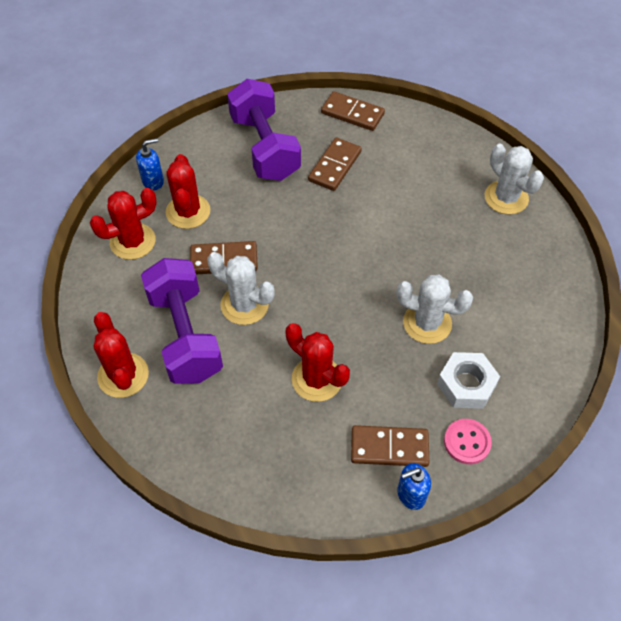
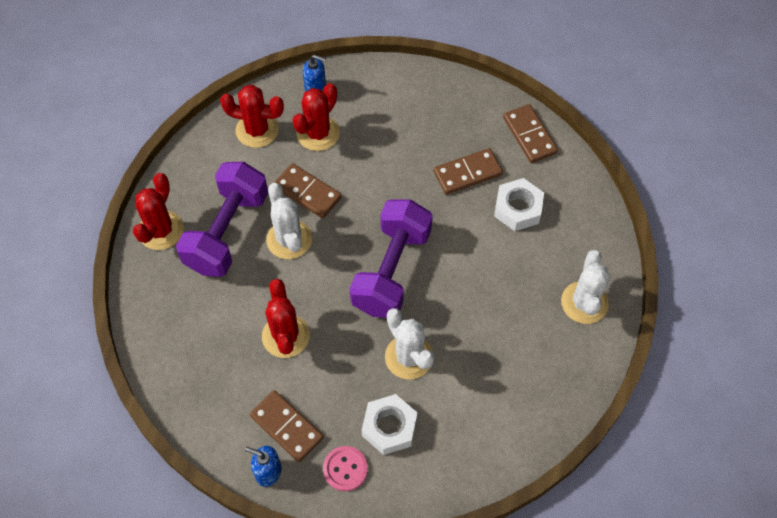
camera: 40 degrees right, 5 degrees up
purple dumbbell [227,79,301,181] -> purple dumbbell moved to [350,200,433,318]
none -> white nut [494,178,544,231]

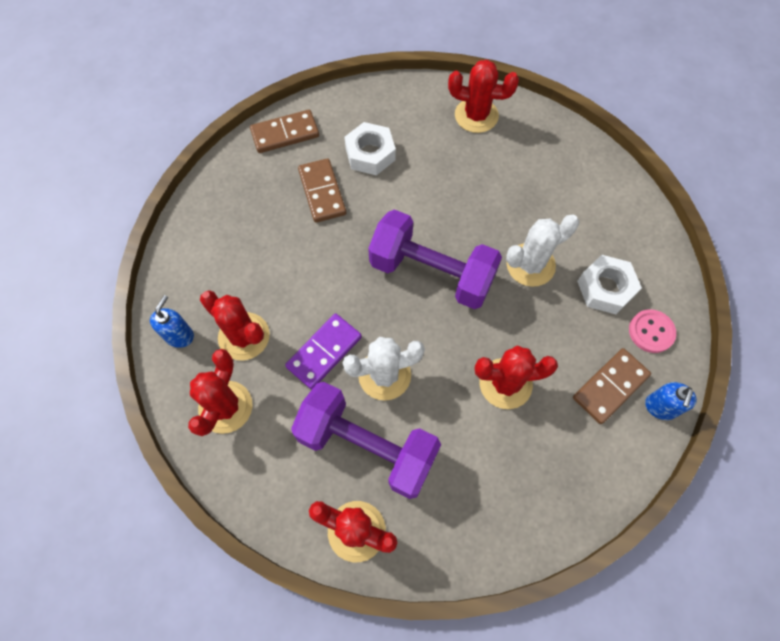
camera: 85 degrees left, 5 degrees up
brown domino [274,163,342,218] -> purple domino [285,313,362,389]
white cactus [561,250,610,324] -> red cactus [448,60,519,133]

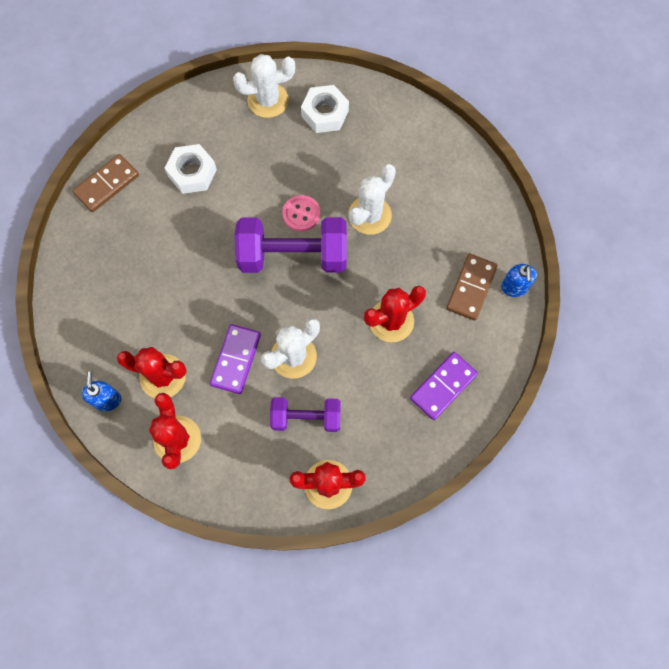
camera: 25 degrees left, 5 degrees up
purple dumbbell [291,382,441,499] -> purple dumbbell [270,397,341,432], size x0.60
brown domino [298,158,346,223] -> none
red cactus [448,60,519,133] -> white cactus [233,54,295,118]
white nut [577,255,642,314] -> white nut moved to [301,85,349,133]
pink button [629,309,676,353] -> pink button moved to [282,195,320,232]
none -> purple domino [410,352,478,420]

